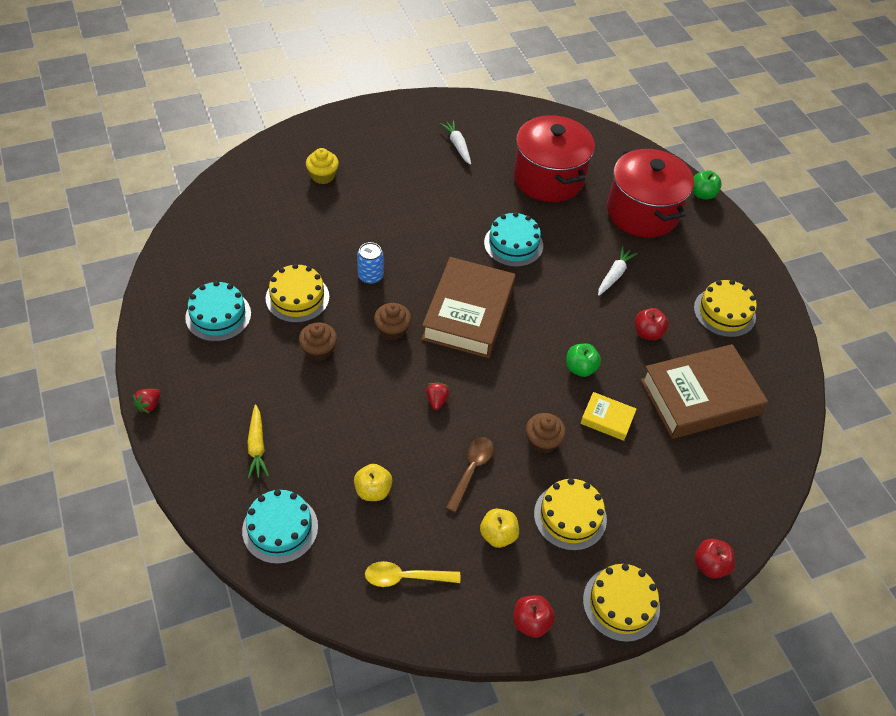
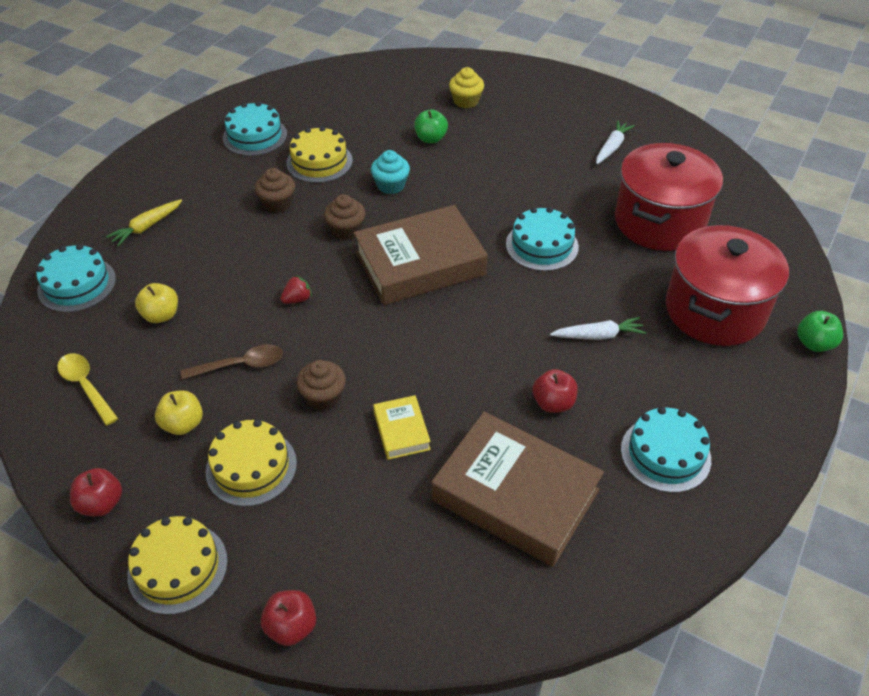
camera: 55 degrees right, 5 degrees down
red strawberry [133,389,160,413] -> none
blue can [357,242,384,284] -> turquoise cupcake [371,150,410,194]
green apple [566,343,601,377] -> green apple moved to [414,109,448,143]
yellow cake [694,280,757,337] -> turquoise cake [621,407,711,493]

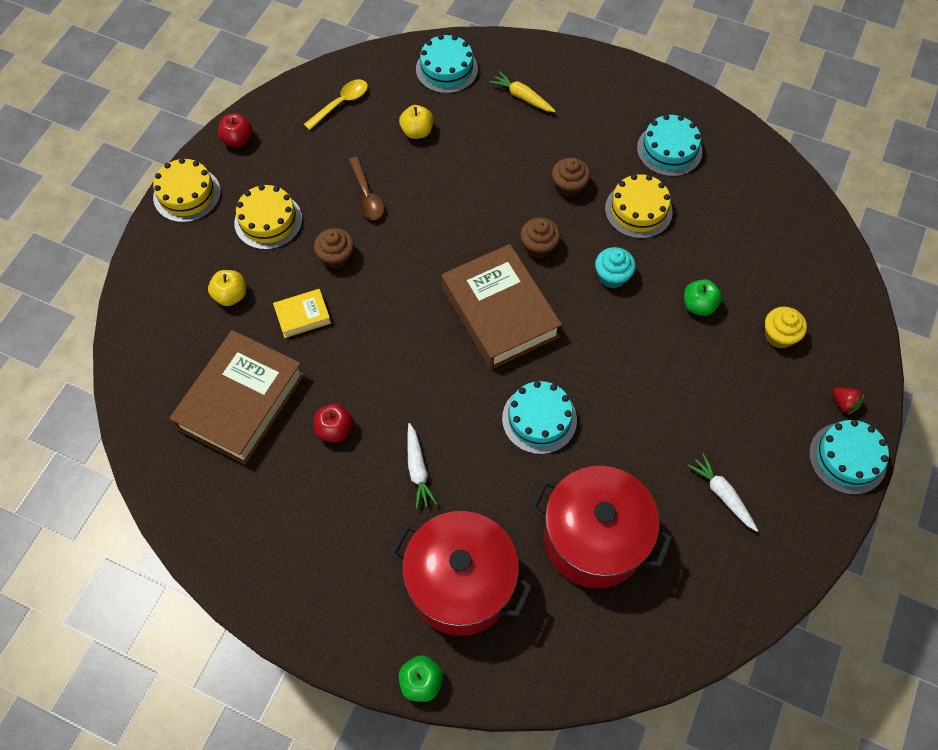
camera: 85 degrees right, 15 degrees up
yellow apple [155,390,203,435] -> yellow apple moved to [208,270,246,306]
red apple [261,590,316,646] -> none
red strawberry [280,275,312,304] -> red strawberry moved to [833,387,865,415]
white carrot [596,120,635,164] -> white carrot turned 150 degrees counterclockwise [687,453,758,532]
turquoise cake [621,407,711,493] -> turquoise cake moved to [809,420,889,495]

